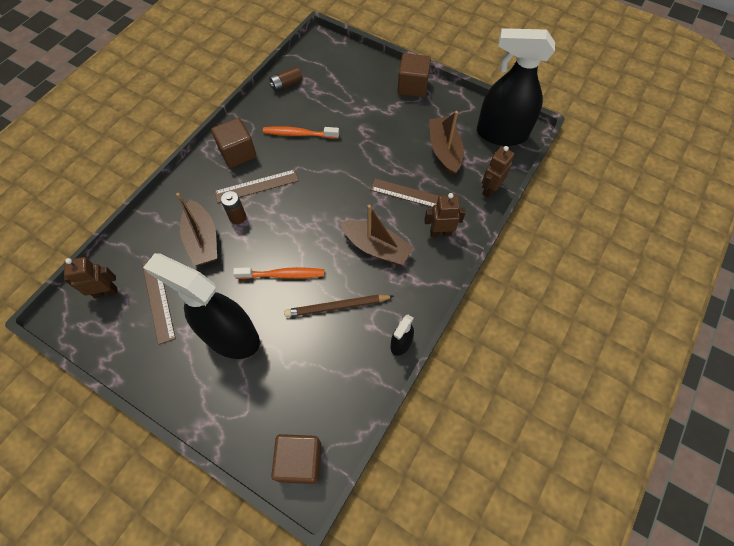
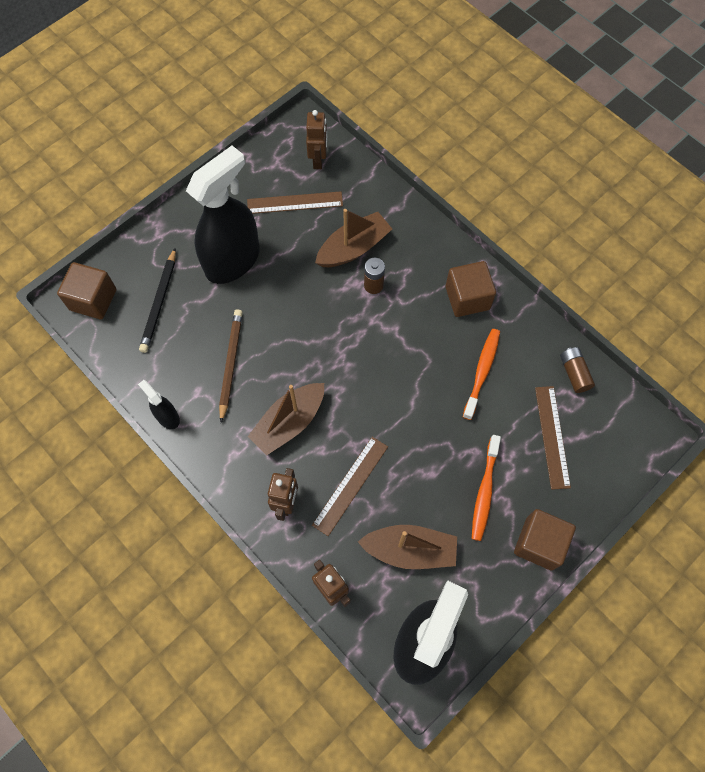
camera: 105 degrees right, 5 degrees up
brown boat [176,193,217,266] -> brown boat turned 150 degrees clockwise [315,209,392,267]
brown ruler [214,169,299,203] -> brown ruler moved to [535,386,571,490]
orange toothbrush [233,267,324,279] -> orange toothbrush moved to [472,435,501,541]
none -> black pencil [139,248,176,353]

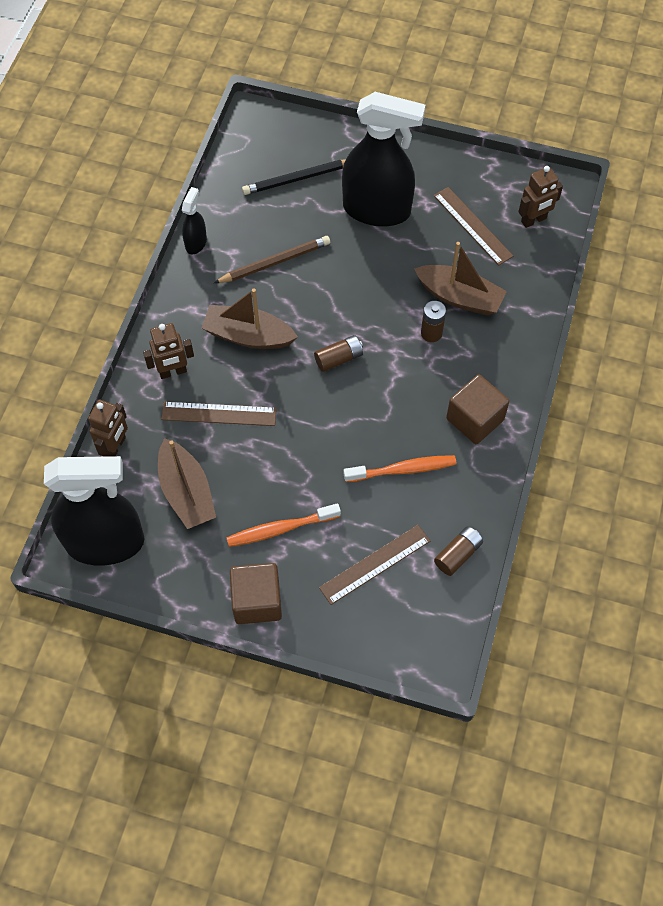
camera: 60 degrees right, 5 degrees down
brown cube [57,262,116,319] -> none
none -> brown battery [314,335,363,372]

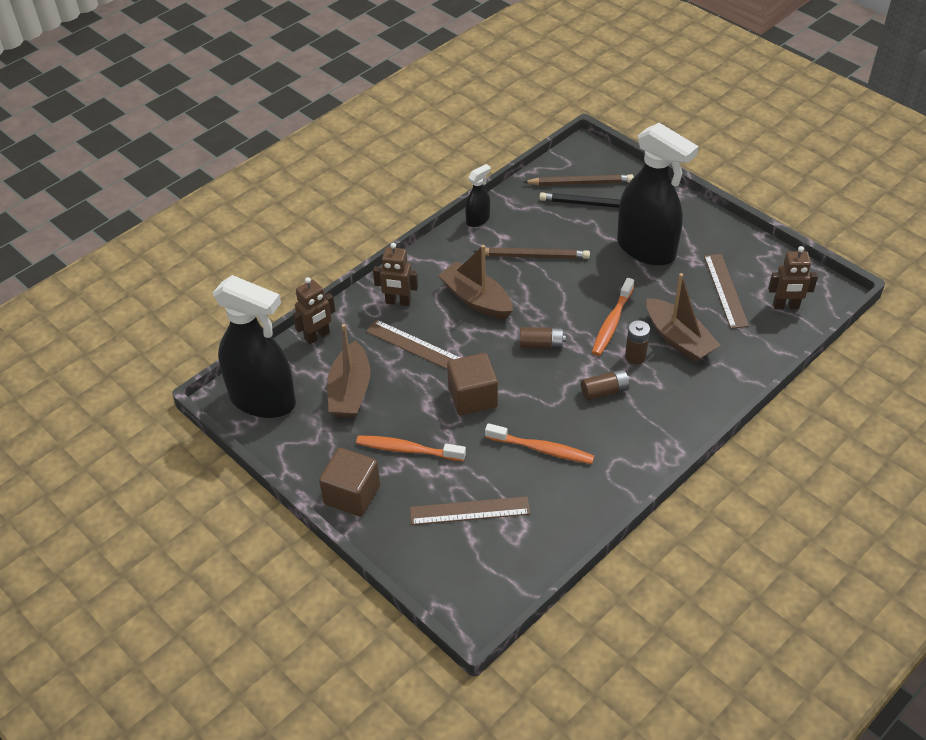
camera: 30 degrees right, 15 degrees down
brown battery [434,526,483,576] -> brown battery moved to [581,369,630,401]
brown cube [446,374,509,444] -> brown cube moved to [447,353,498,416]
none -> brown pencil [524,174,634,186]
none -> orange toothbrush [592,278,634,356]

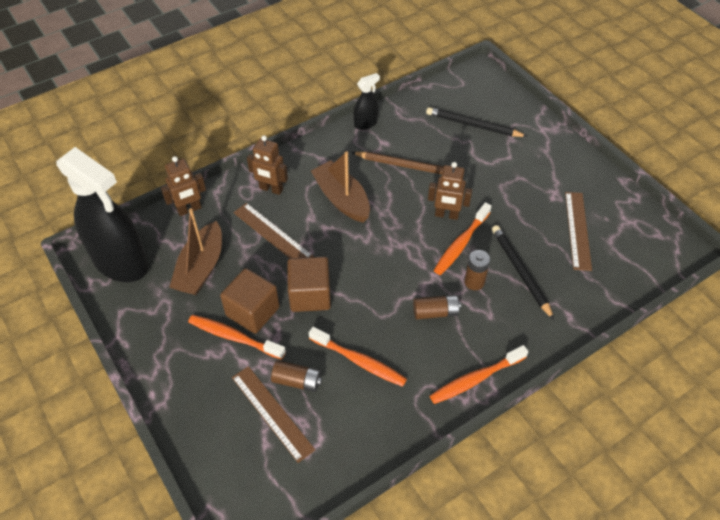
camera: 10 degrees right, 5 degrees up
brown cube [319,448,380,517] -> brown cube moved to [220,268,280,334]
brown ruler [410,496,530,525] -> brown ruler turned 45 degrees clockwise [232,366,315,463]
brown battery [520,327,566,349] -> brown battery moved to [271,360,322,392]
brown pencil [524,174,634,186] -> none
black spray bottle [617,123,699,266] -> none
brown boat [646,273,721,362] -> black pencil [492,225,554,320]
brown robot [768,246,818,309] -> brown robot moved to [428,162,472,220]
none -> orange toothbrush [430,345,528,404]

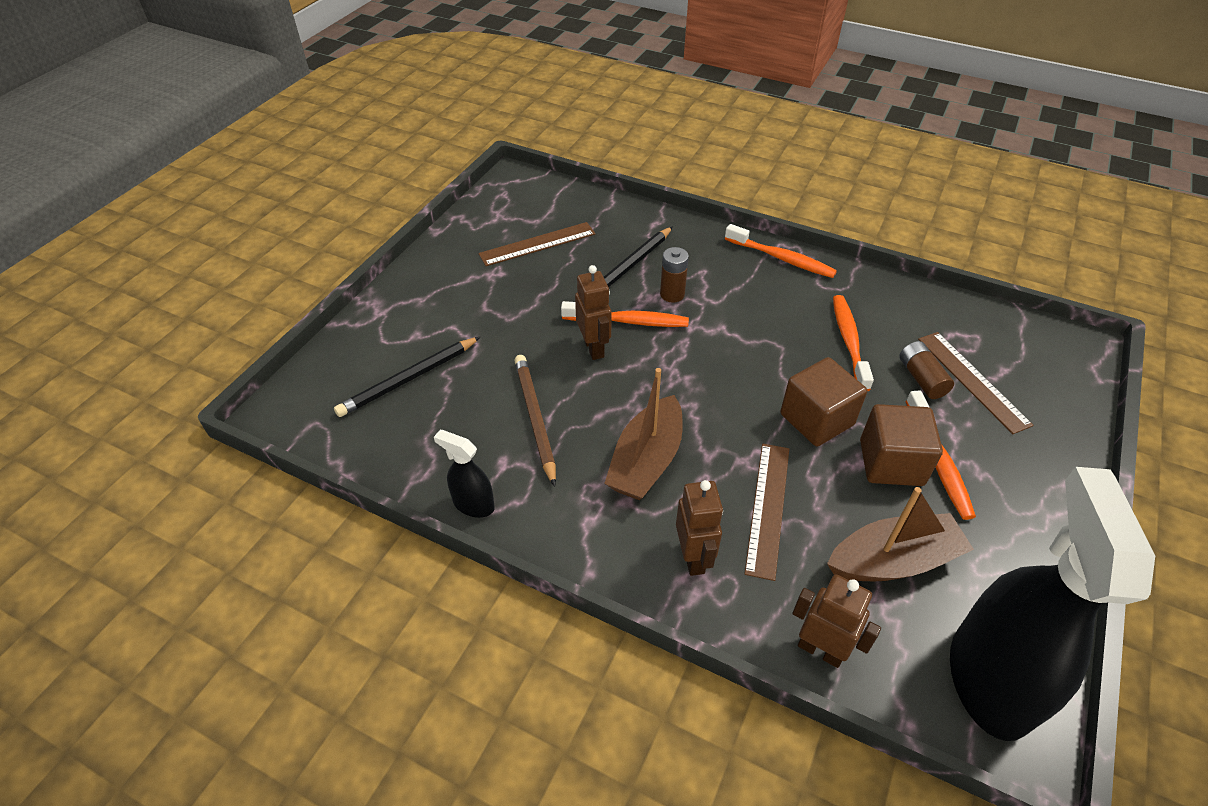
camera: 120 degrees left, 5 degrees down
brown ruler [232,366,315,463] -> brown ruler turned 45 degrees counterclockwise [918,332,1034,434]
brown battery [413,295,461,319] -> none
black pencil [426,107,528,137] -> black pencil turned 60 degrees clockwise [334,337,480,417]

